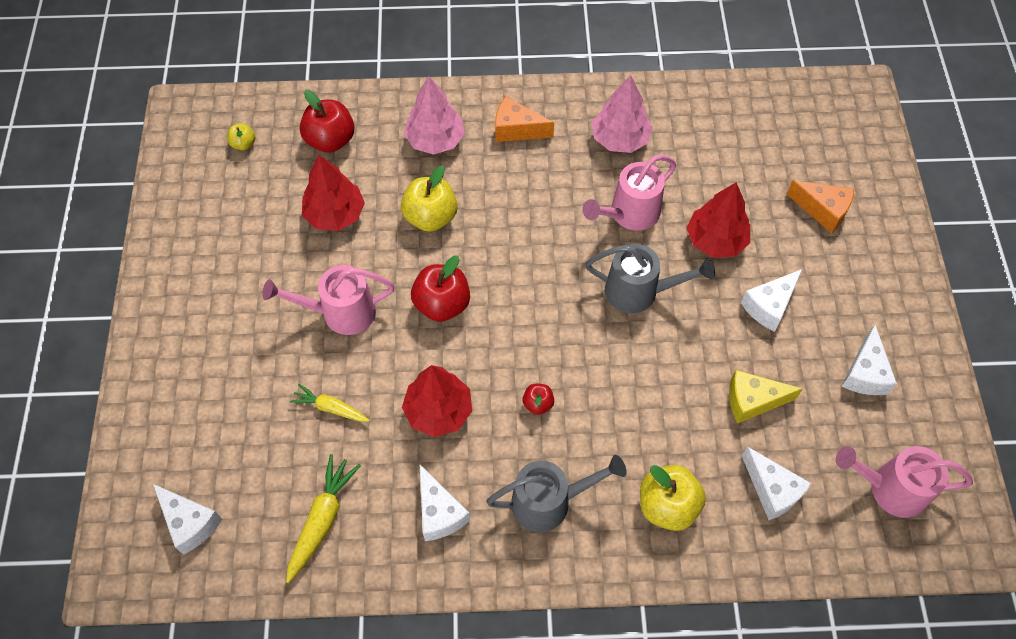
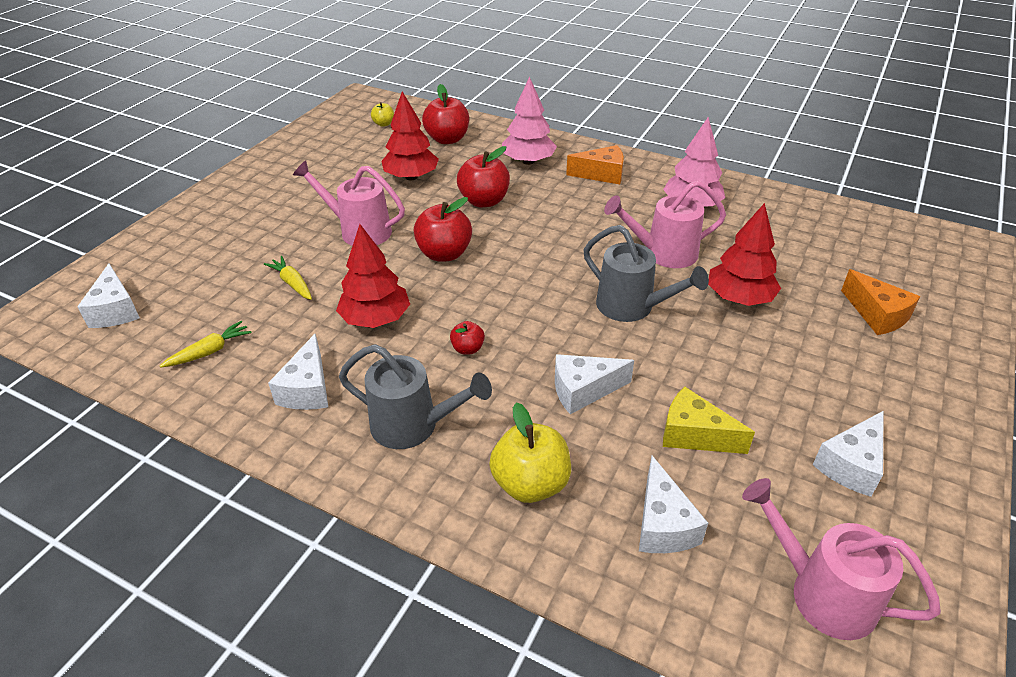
camera: 30 degrees right, 20 degrees down
yellow carrot [286,454,361,583] -> yellow carrot [160,321,251,368], size x0.66
yellow apple [401,165,458,232] -> red apple [457,146,510,207]
orange cheese [495,96,554,142] -> orange cheese turned 135 degrees clockwise [566,145,624,184]
white cheese [741,269,802,332] -> white cheese moved to [555,354,634,414]

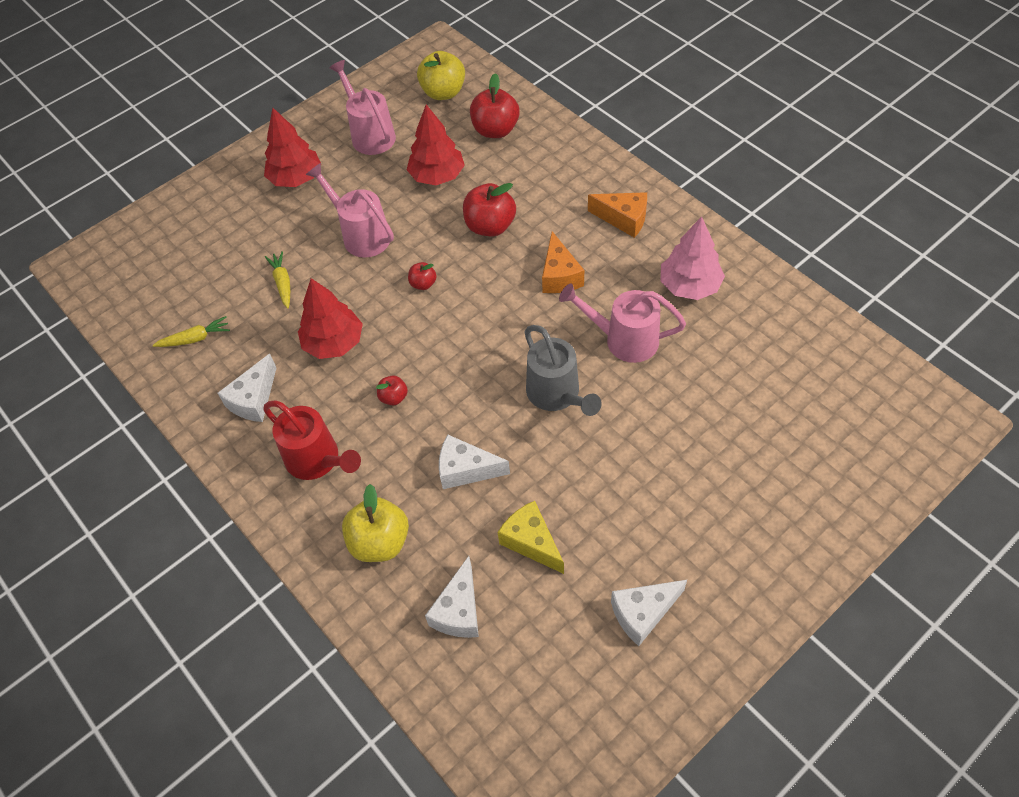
camera: 25 degrees right, 15 degrees up
white cheese [77,263,140,328] -> none
grey watering can [339,344,492,449] -> red watering can [263,400,361,480]
yellow apple [371,102,394,127] -> yellow apple [417,51,465,100], size x1.94
red apple [414,197,472,262] -> red apple [408,262,437,290], size x0.52
pink tree [502,76,557,165] -> none
red tree [708,203,781,306] -> red tree moved to [264,108,321,187]
pink watering can [742,478,941,640] -> pink watering can moved to [329,60,396,155]
orange cheese [841,269,920,335] -> orange cheese moved to [542,231,584,293]

